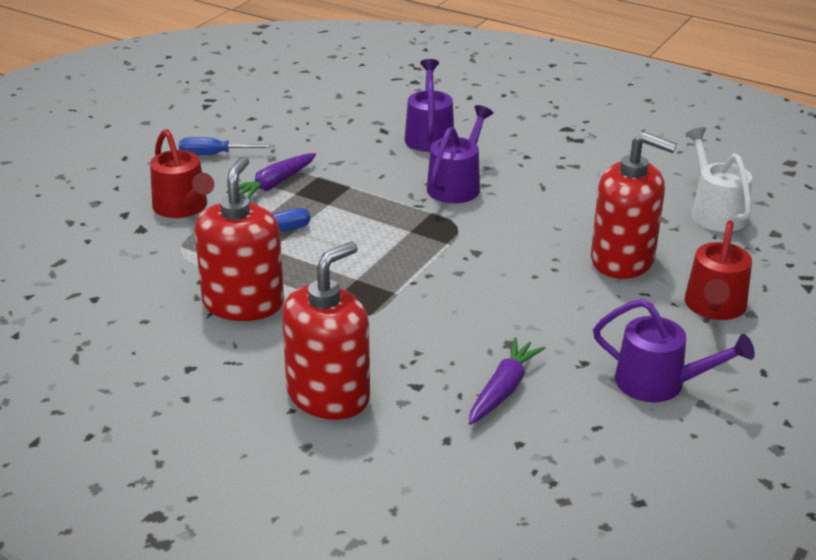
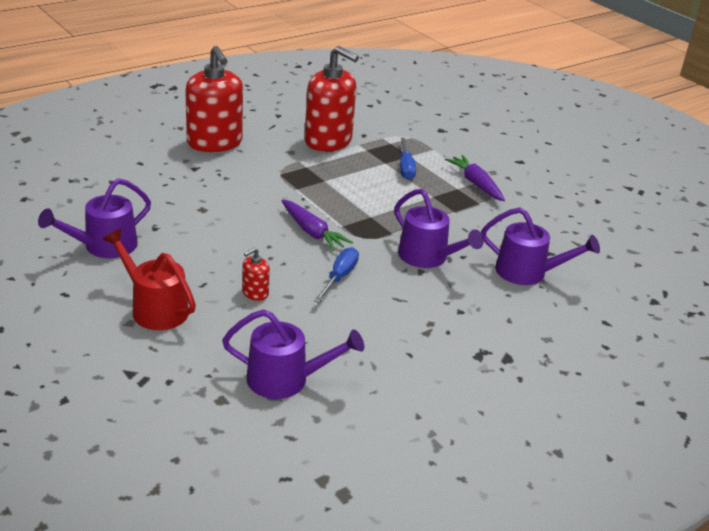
camera: 110 degrees right, 0 degrees up
red watering can [150,129,214,218] -> none
blue screwdriver [179,137,274,156] -> blue screwdriver moved to [314,247,359,303]
purple carrot [469,338,546,425] -> purple carrot moved to [281,199,353,251]
red soap dispenser [591,132,677,279] -> red soap dispenser [242,248,270,301], size x0.42
white watering can [685,127,752,232] -> purple watering can [222,309,364,399]

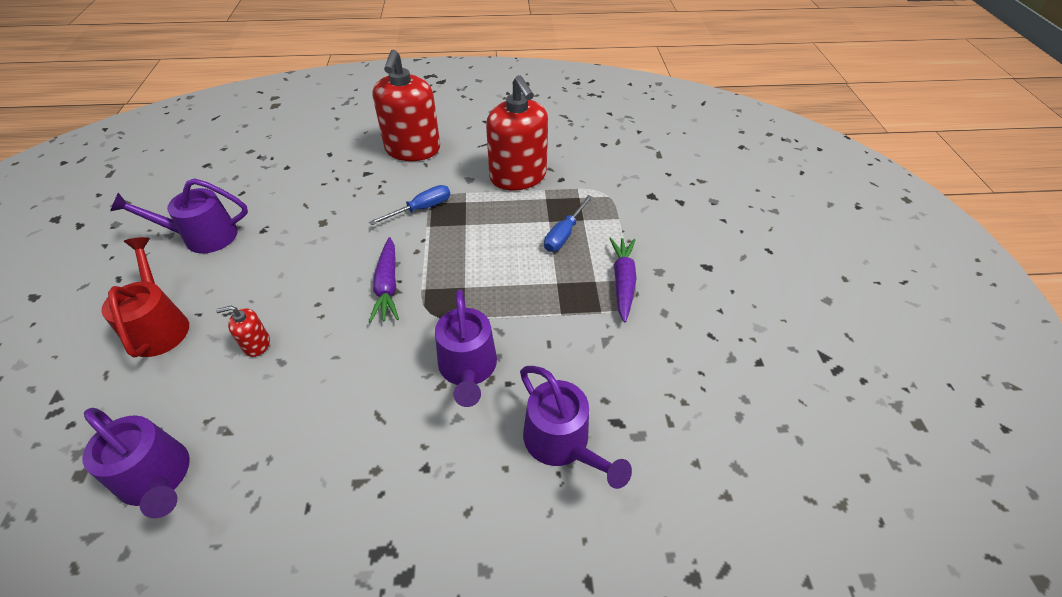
camera: 35 degrees right, 15 degrees up
blue screwdriver [314,247,359,303] -> blue screwdriver moved to [369,185,450,225]

